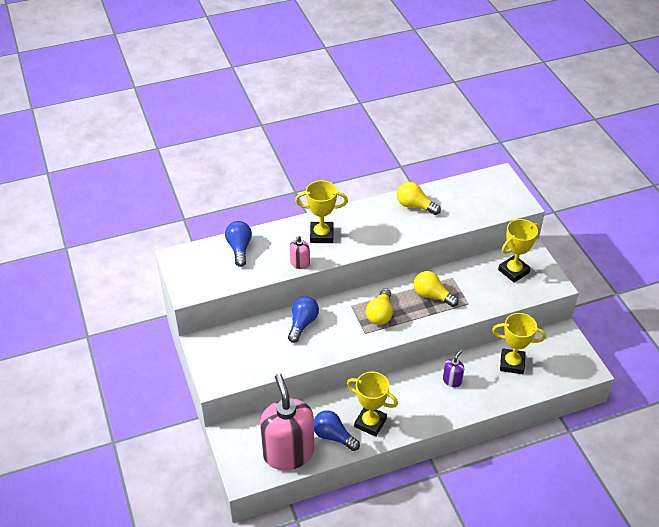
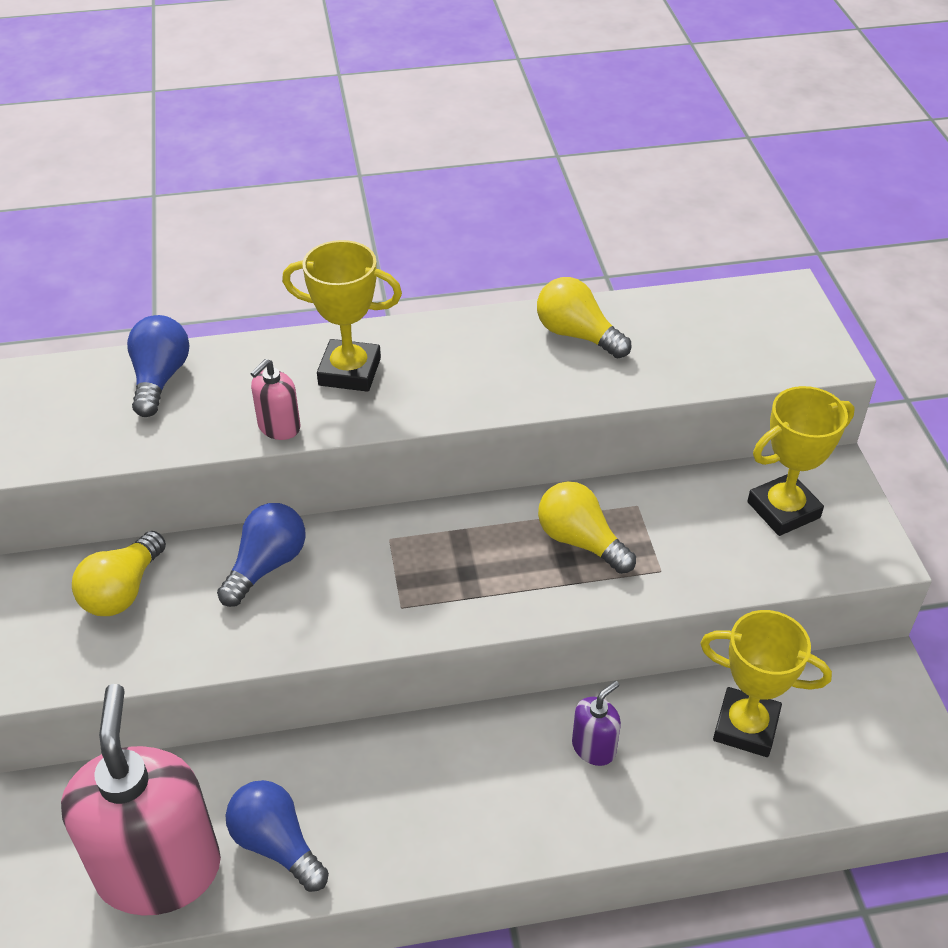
camera: 10 degrees right, 0 degrees up
yellow trophy [347,372,398,437] -> none
yellow light bulb [366,288,393,325] -> yellow light bulb moved to [72,531,166,616]

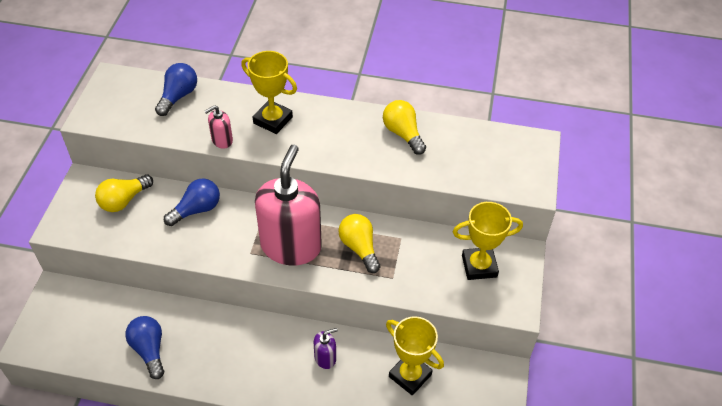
camera: 20 degrees right, 5 degrees up
pink soap dispenser [61,684,221,916] -> pink soap dispenser moved to [255,145,322,266]

